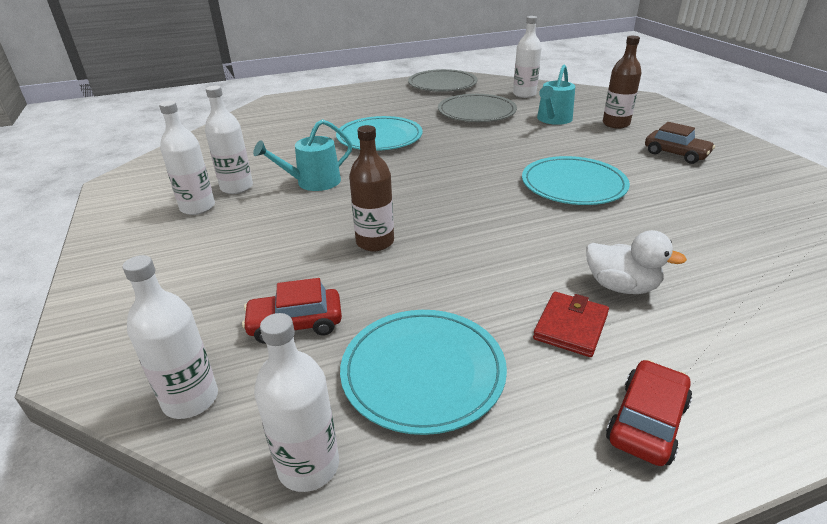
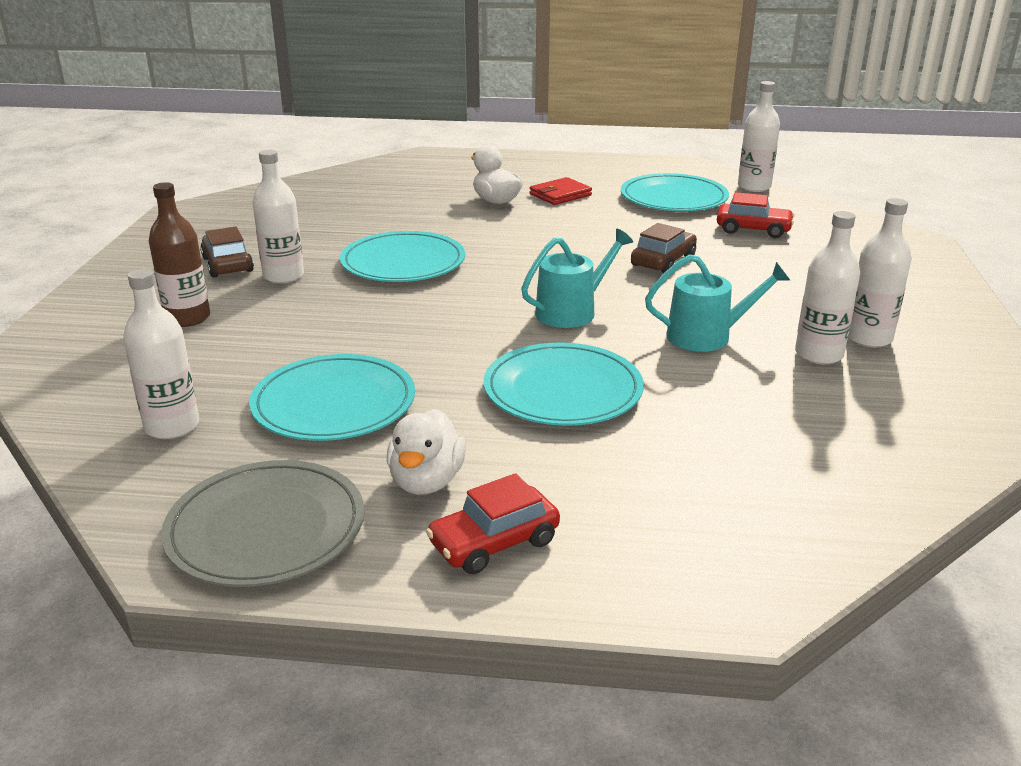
camera: 155 degrees left, 5 degrees down
white bottle [122,255,218,419] -> white bottle moved to [252,150,304,284]
brown bottle [349,125,394,251] -> brown car [631,223,697,273]
grey plate [438,94,517,122] -> turquoise plate [249,354,415,441]
turquoise watering can [537,65,575,125] -> turquoise watering can moved to [521,229,633,328]
red car [606,360,692,466] -> red car moved to [426,473,560,574]
none -> white duck [387,409,466,495]

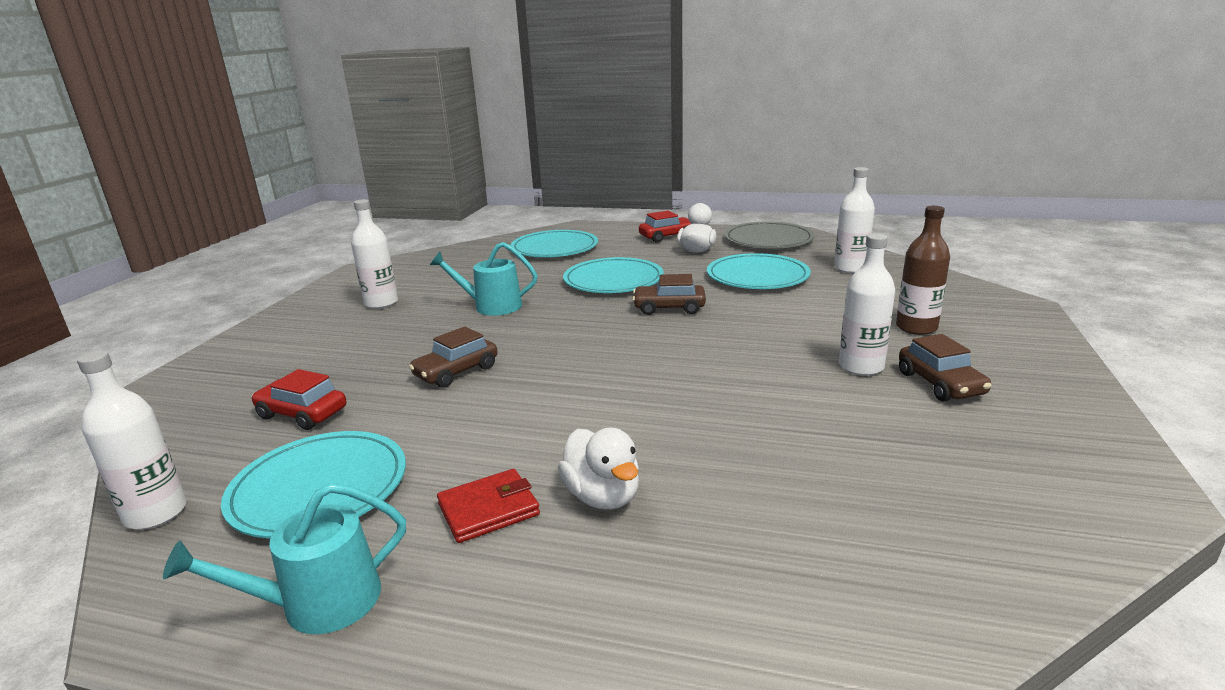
camera: 170 degrees left, 5 degrees down
turquoise plate [340,231,465,282] -> turquoise plate moved to [511,230,598,257]
turquoise watering can [521,229,633,328] -> turquoise watering can moved to [163,483,406,634]
white bottle [795,211,860,364] -> none
none -> brown car [632,274,706,315]

